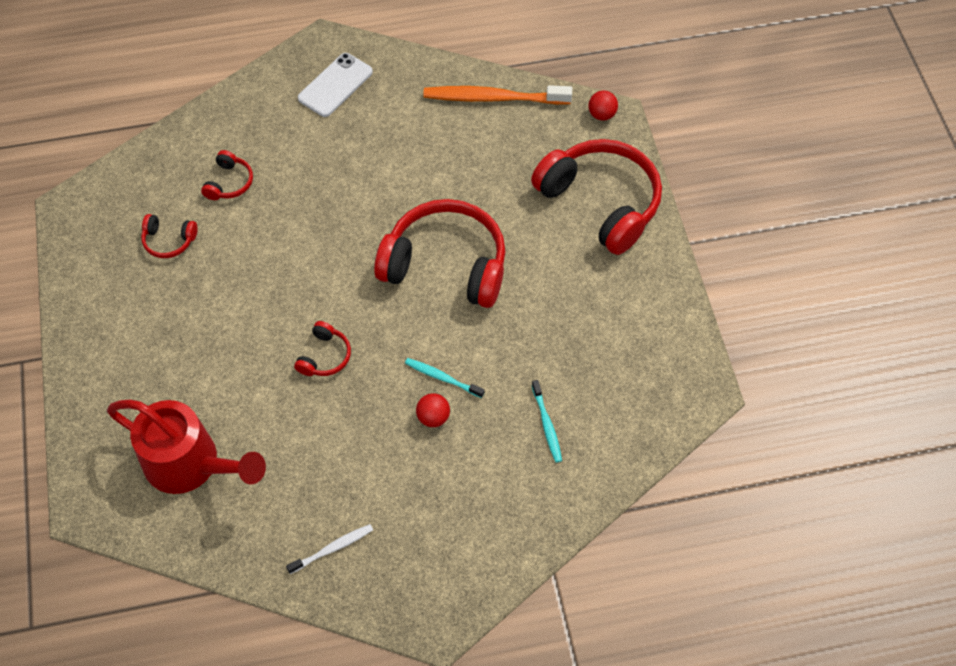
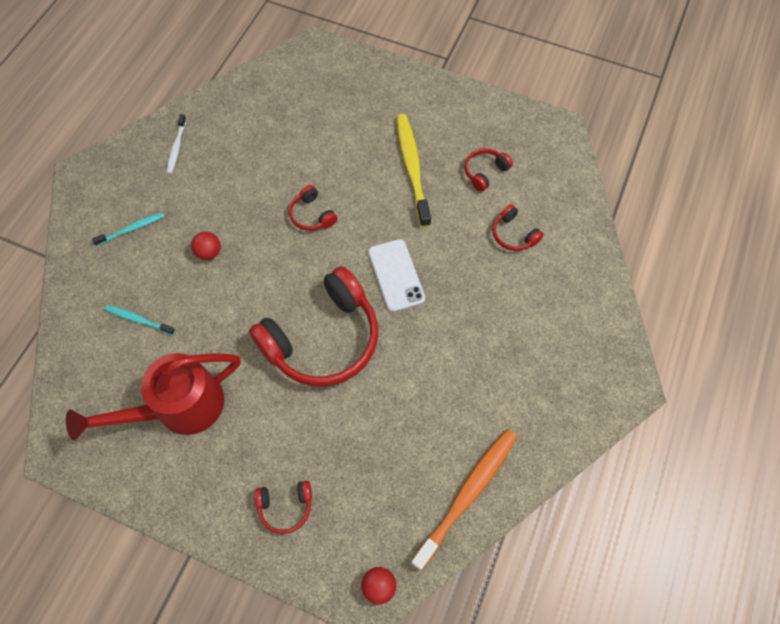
camera: 125 degrees right, 5 degrees up
red watering can [107,400,266,494] -> red watering can moved to [66,353,241,440]
white phone [298,53,373,117] -> white phone moved to [368,239,425,312]
turquoise toothbrush [405,358,484,398] -> turquoise toothbrush moved to [92,212,164,246]
red headphones [531,139,662,255] -> red headphones [254,480,312,534], size x0.43
none -> yellow toothbrush [396,114,431,228]

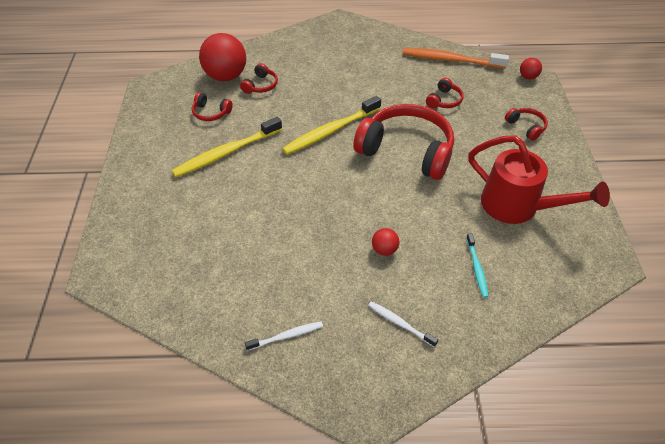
camera: 115 degrees left, 15 degrees down
turquoise toothbrush [92,212,164,246] -> white toothbrush [368,301,438,347]
red headphones [289,185,337,231] -> red headphones moved to [426,78,464,108]
white phone [368,239,425,312] -> yellow toothbrush [282,96,381,155]
none -> red ball [199,33,246,81]

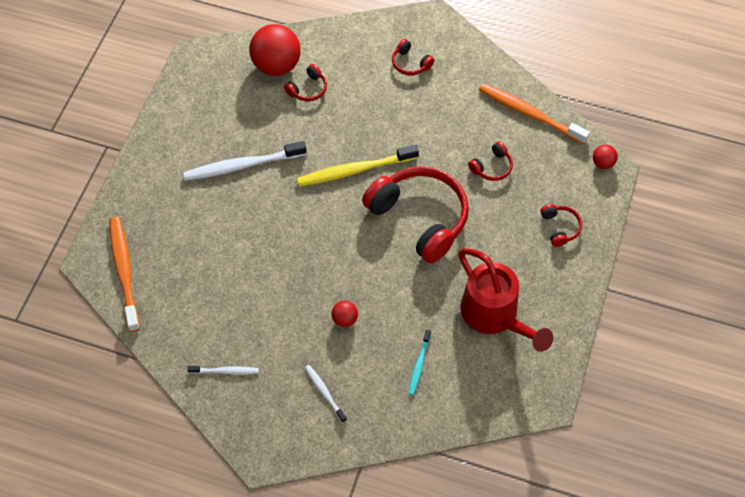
camera: 20 degrees right, 10 degrees up
yellow toothbrush [172,117,282,177] -> white toothbrush [183,141,307,181]
red headphones [192,92,233,121] -> red headphones moved to [392,39,434,75]
none -> orange toothbrush [109,217,140,332]

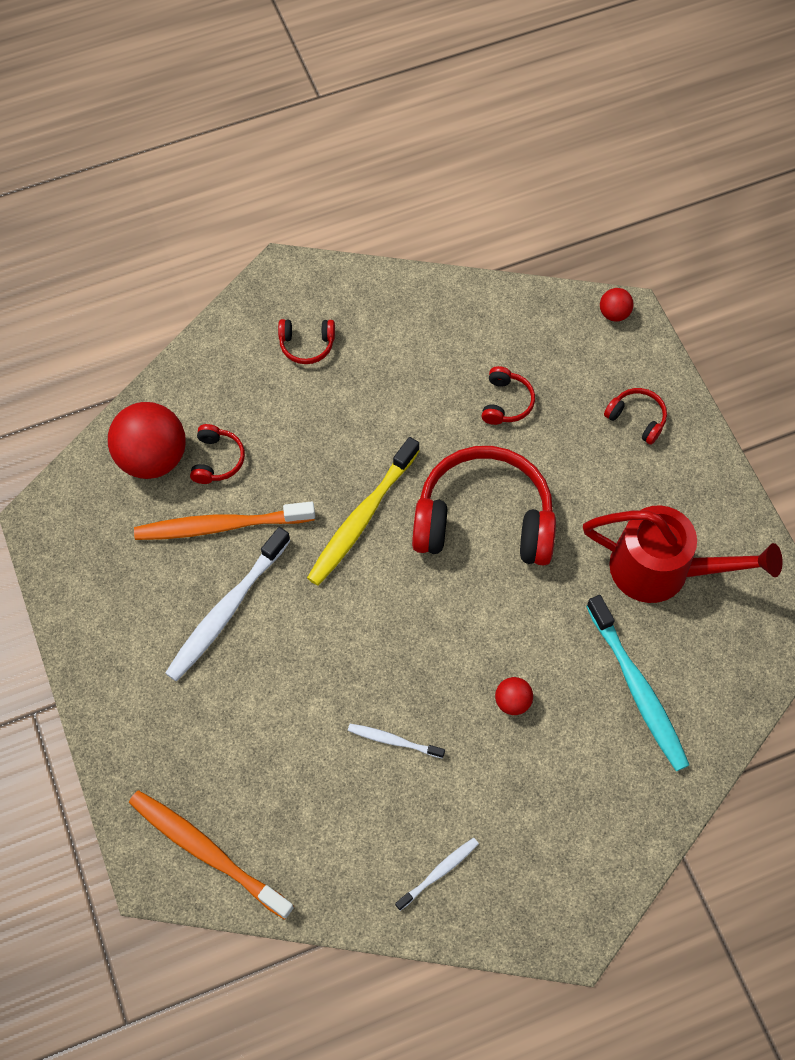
camera: 40 degrees left, 5 degrees up
white toothbrush [305,365,347,423] -> white toothbrush moved to [348,724,445,759]
turquoise toothbrush [408,329,431,395] -> turquoise toothbrush [586,595,689,771], size x1.94
orange toothbrush [479,83,590,144] -> orange toothbrush moved to [134,501,315,540]

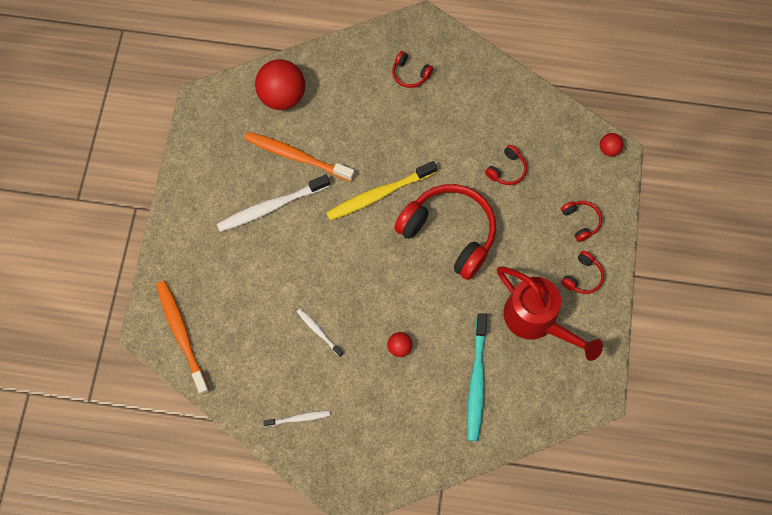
camera: 30 degrees right, 5 degrees up
red headphones [190,424,245,484] -> red headphones moved to [561,251,604,294]

